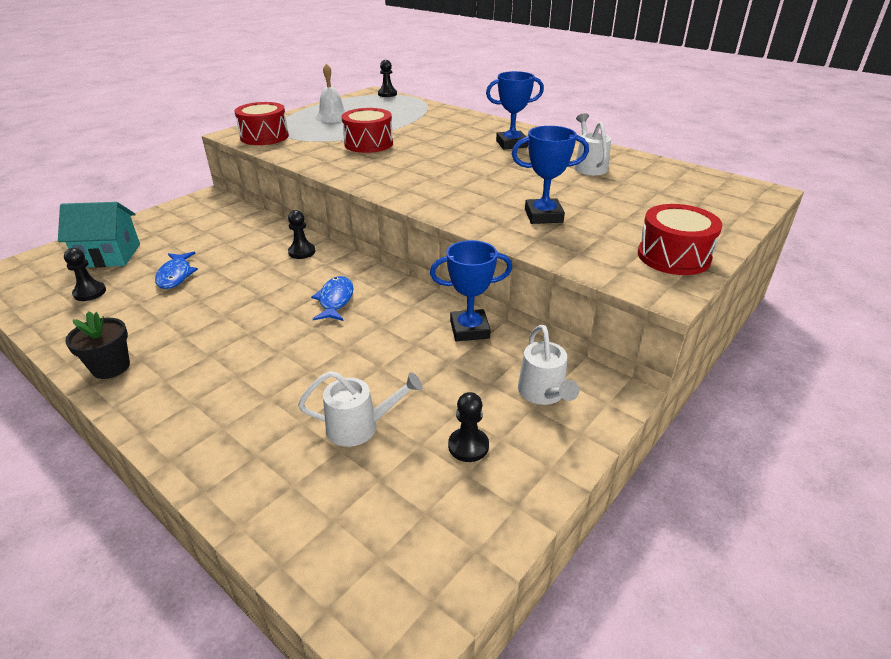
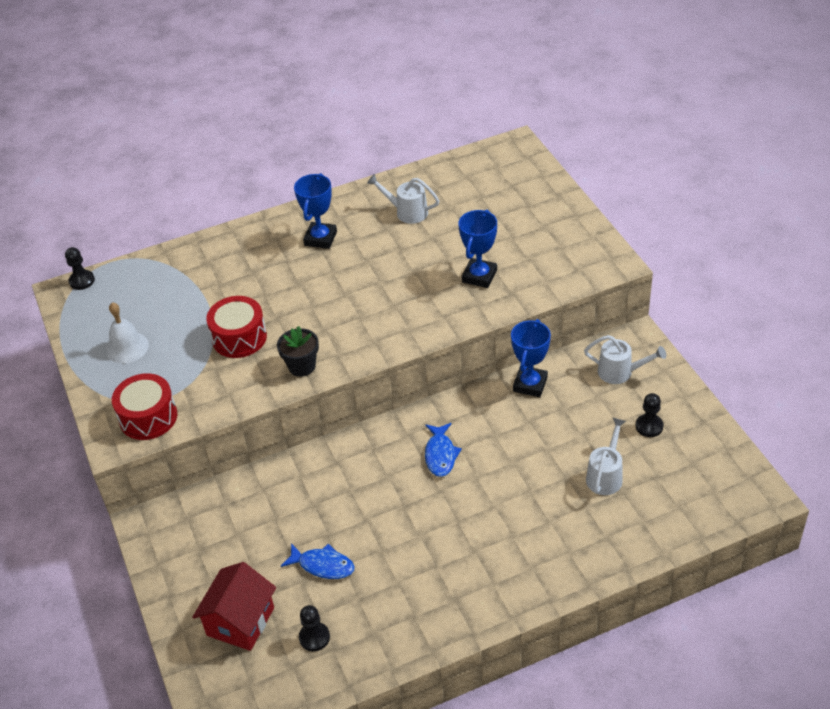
camera: 60 degrees left, 10 degrees up
turquoise house [58,202,140,268] -> red house [192,562,276,651]
black flower pot [65,311,130,379] -> black flower pot moved to [277,326,319,377]
black pawn [288,210,315,259] -> none
blue fish [311,276,353,321] -> blue fish turned 120 degrees counterclockwise [425,423,462,477]
red drum [638,204,723,275] -> none

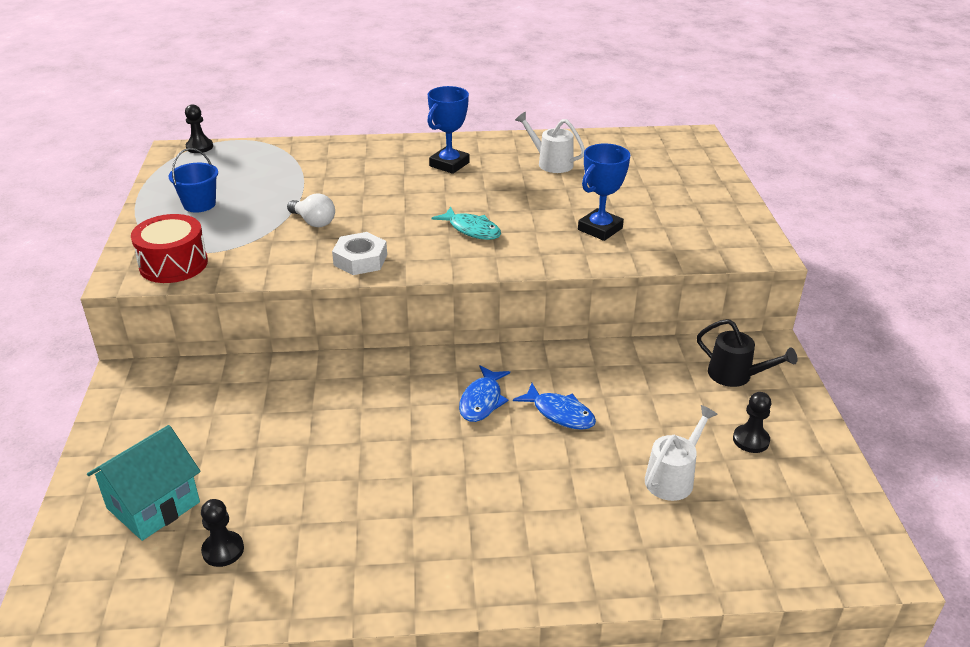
camera: 15 degrees right, 10 degrees down
white bell [106,302,149,363] -> blue bucket [169,148,218,213]
red house [192,562,276,651] -> turquoise house [87,425,201,541]
red drum [206,296,267,358] -> white light bulb [287,193,335,227]
black flower pot [277,326,319,377] -> white nut [332,232,387,275]
blue fish [281,543,355,579] -> blue fish moved to [513,383,596,430]
blue trophy [511,319,551,397] -> none
white watering can [584,335,666,384] -> black watering can [697,319,797,387]
none -> turquoise fish [431,207,501,240]

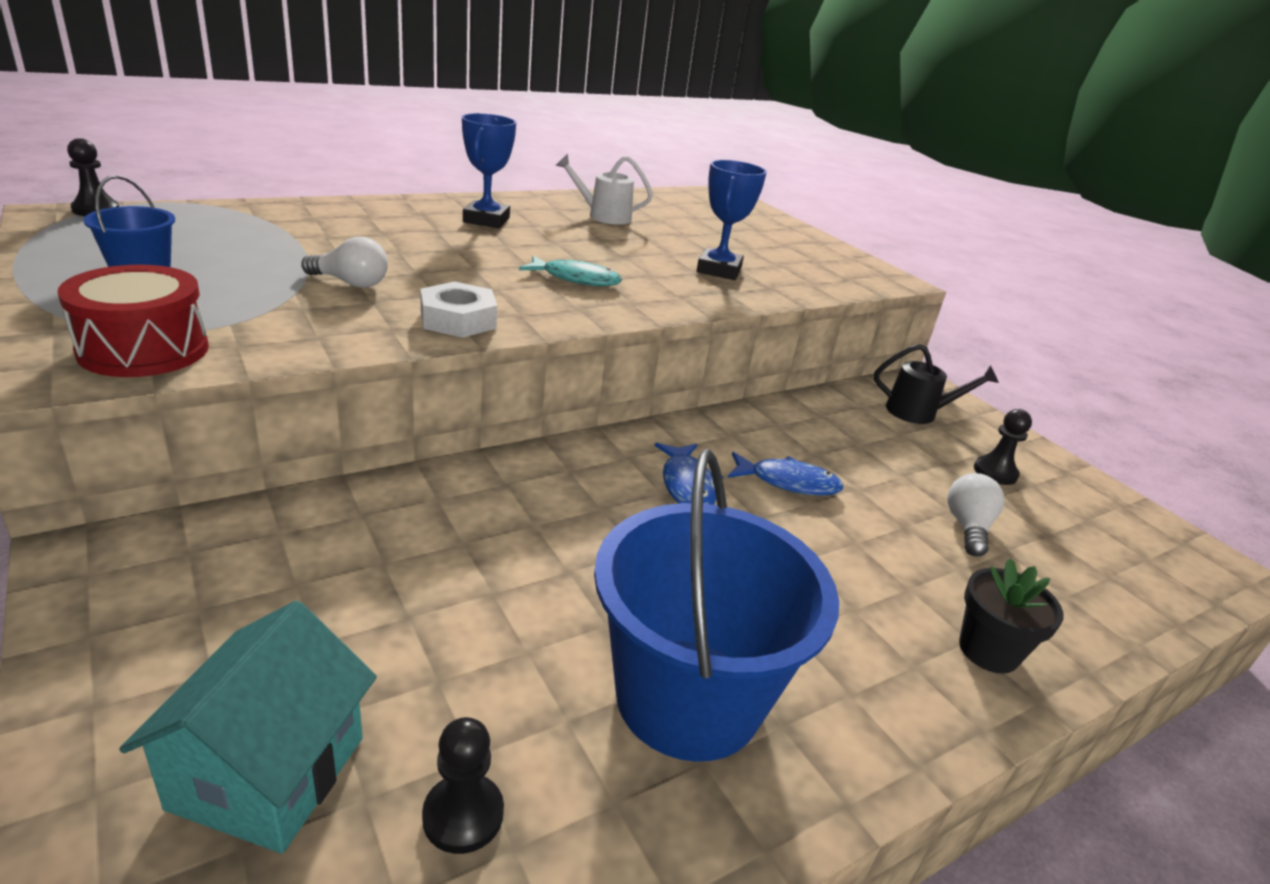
camera: 30 degrees left, 5 degrees down
white watering can [645,405,718,501] -> white light bulb [948,473,1004,557]
none -> blue bucket [594,449,839,762]
none -> black flower pot [959,558,1064,674]

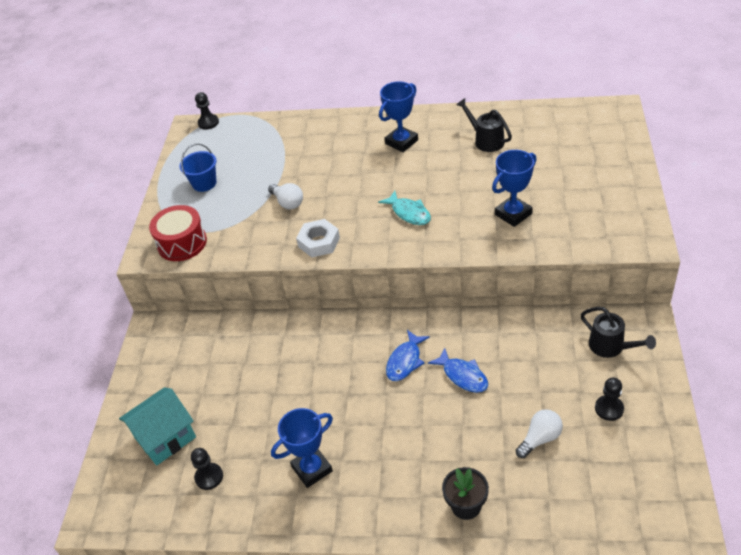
camera: 45 degrees right, 15 degrees up
white watering can [556,154,653,225] -> black watering can [456,98,512,152]
blue bucket [594,449,839,762] -> blue trophy [271,408,333,488]

